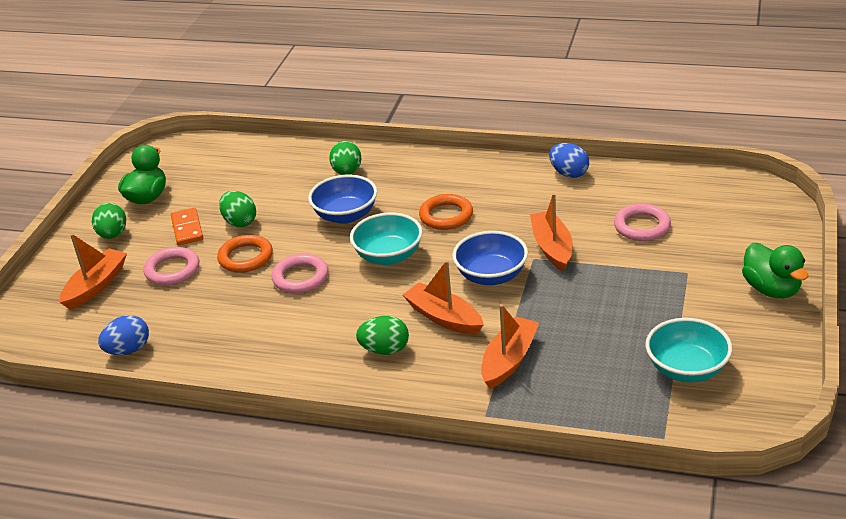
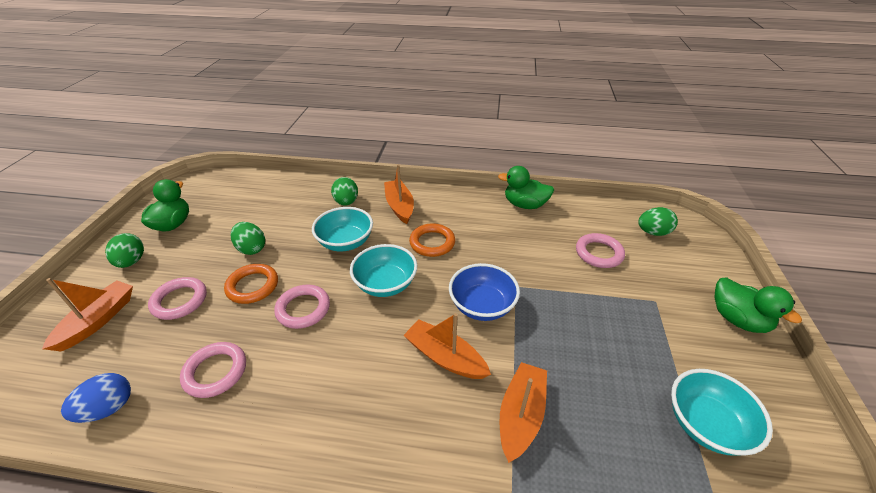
camera: 10 degrees left, 5 degrees up
orange domino [171,208,203,245] -> none
blue bowl [308,175,377,224] -> turquoise bowl [312,207,373,251]
green egg [356,316,409,355] -> green egg moved to [638,207,678,236]
orange boat [530,193,573,272] -> orange boat moved to [384,164,414,224]
blue egg [549,143,589,178] -> green duck [498,166,554,209]
none -> pink ring [180,342,246,398]

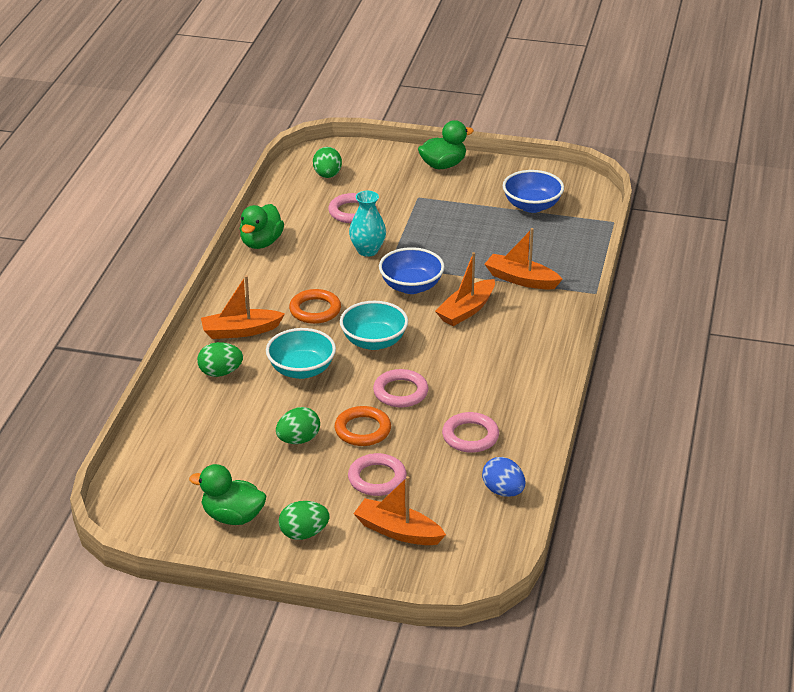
camera: 85 degrees left, 5 degrees down
turquoise bowl [671,369,773,456] -> blue bowl [503,170,564,213]
none -> turquoise vase [349,191,386,257]

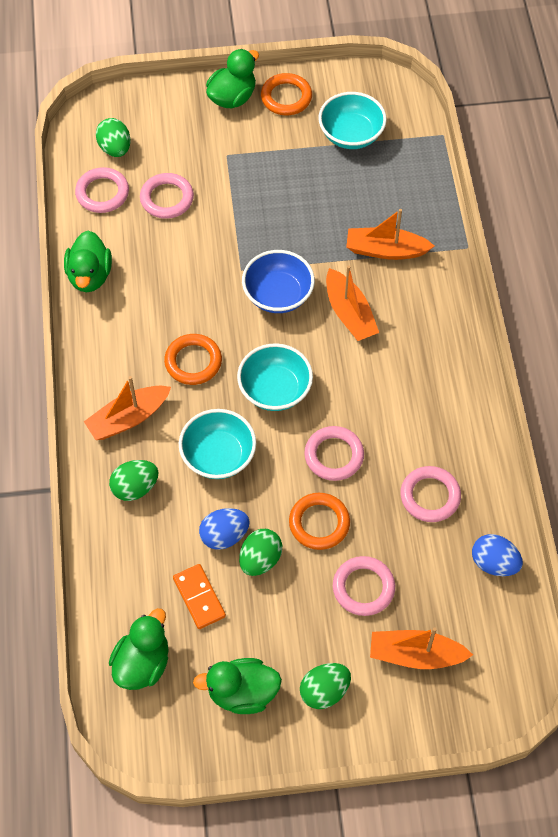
camera: 20 degrees left, 25 degrees up
turquoise vase [349,191,386,257] -> none
orange boat [435,252,495,326] -> orange boat turned 45 degrees counterclockwise [326,265,379,341]
blue bowl [503,170,564,213] -> turquoise bowl [318,92,387,149]
none -> pink ring [75,167,129,213]
none -> green duck [109,608,168,690]
none -> orange domino [173,564,226,629]
none -> blue egg [199,508,250,550]
none -> orange ring [261,73,312,115]

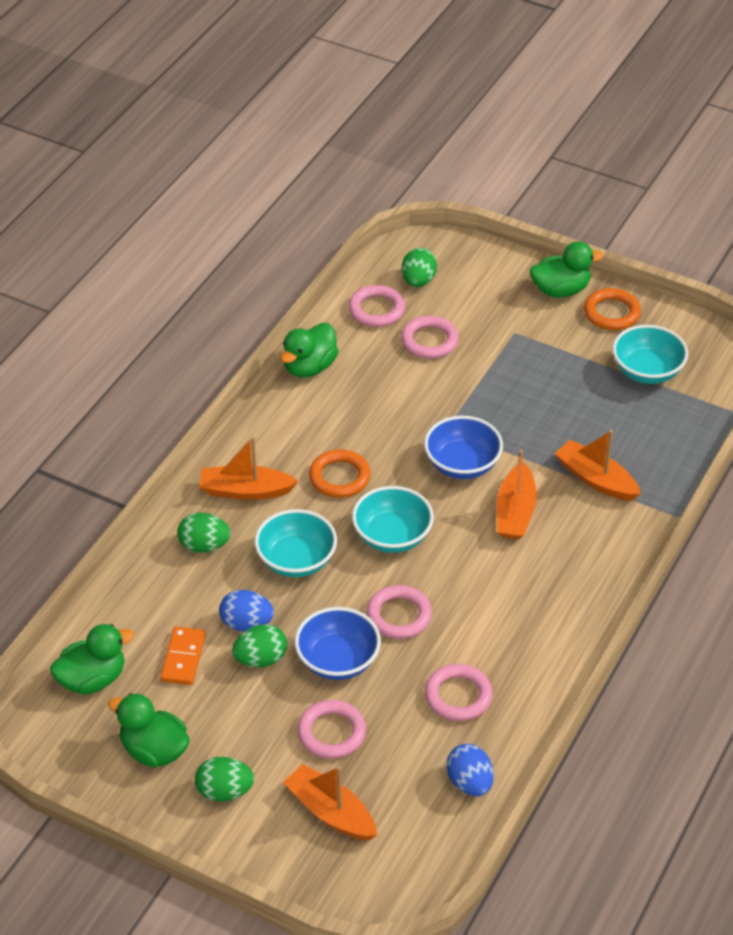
camera: 35 degrees right, 15 degrees down
orange ring [289,493,350,550] -> blue bowl [294,607,381,680]

